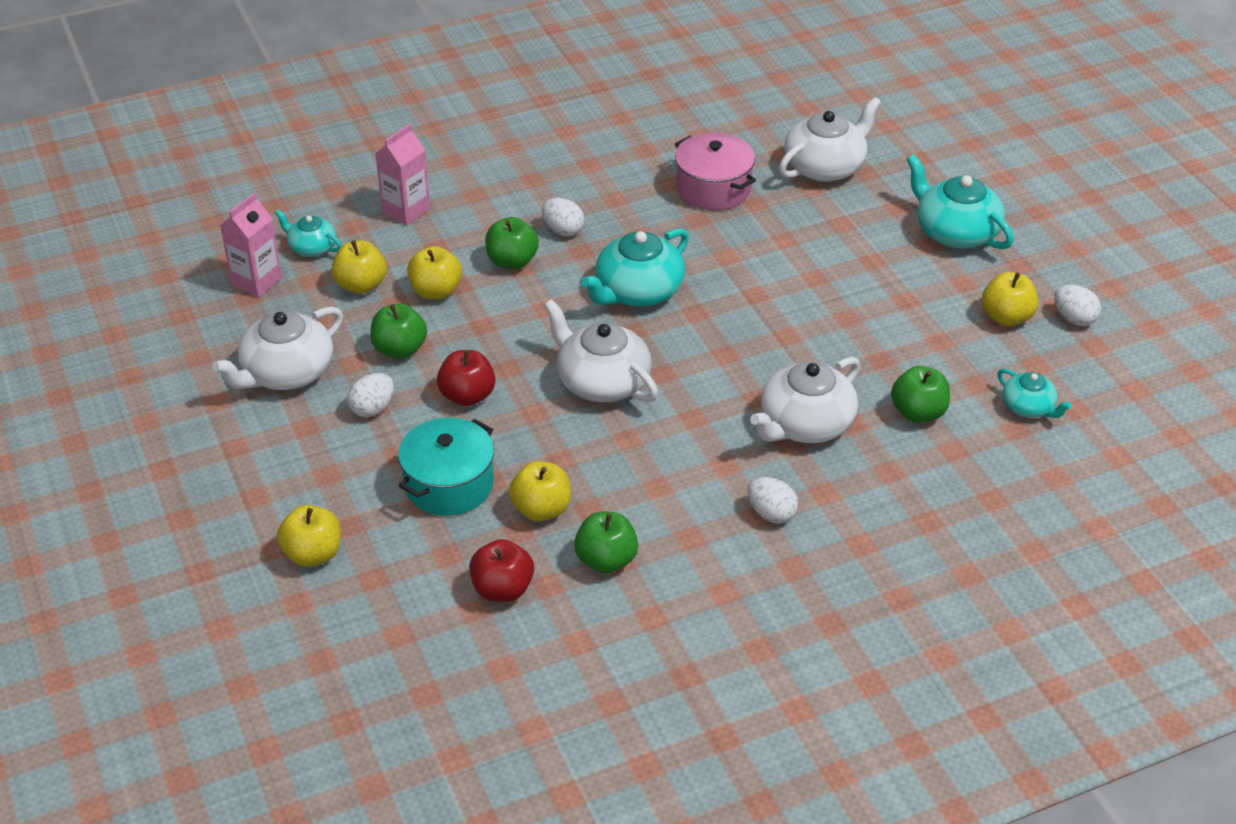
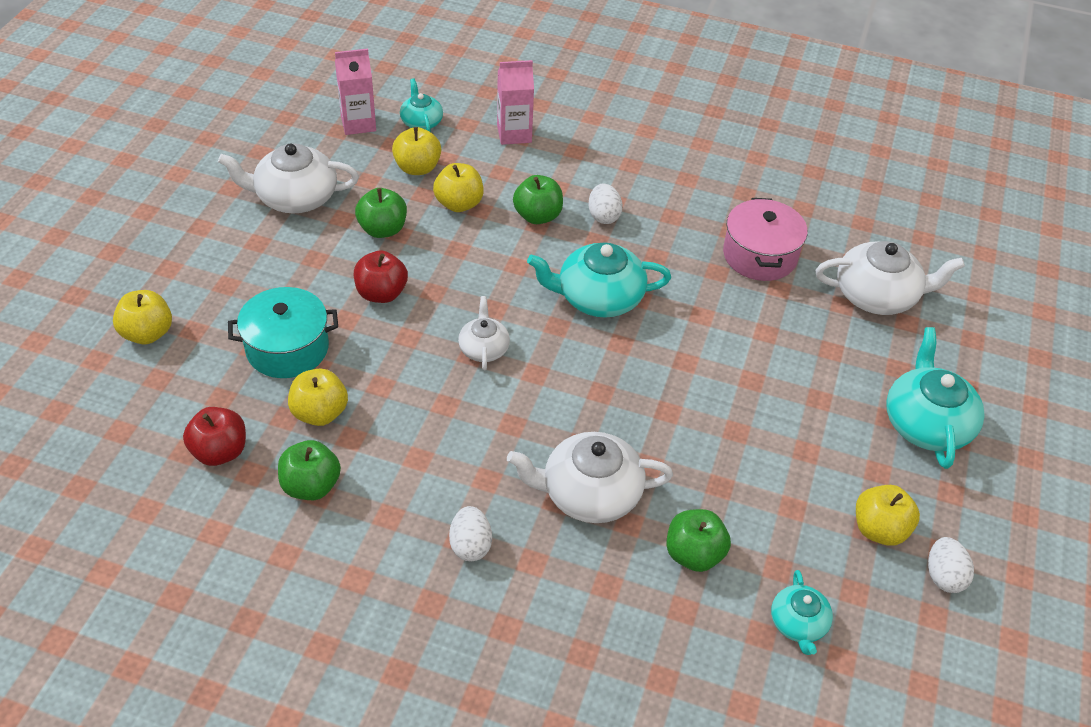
camera: 40 degrees right, 5 degrees up
white egg [347,373,394,417] -> none
white teapot [544,299,658,402] -> white teapot [458,296,510,370], size x0.56

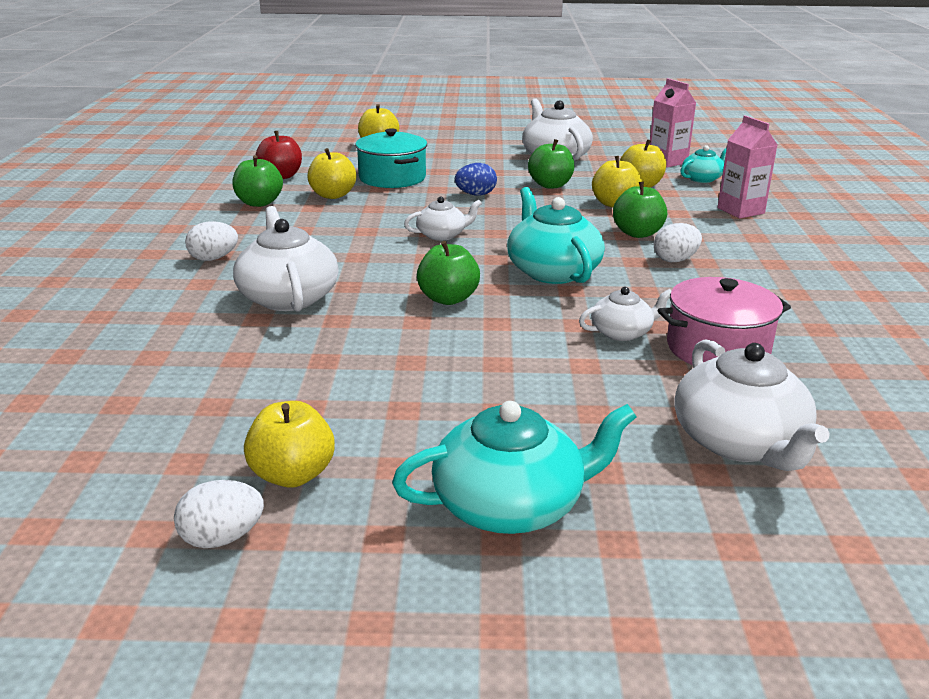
camera: 75 degrees right, 20 degrees down
red apple [354,250,408,303] -> blue egg [455,163,497,196]
green apple [667,509,731,572] -> green apple moved to [417,241,480,305]
turquoise teapot [771,570,833,655] -> none
none -> white teapot [579,287,671,341]

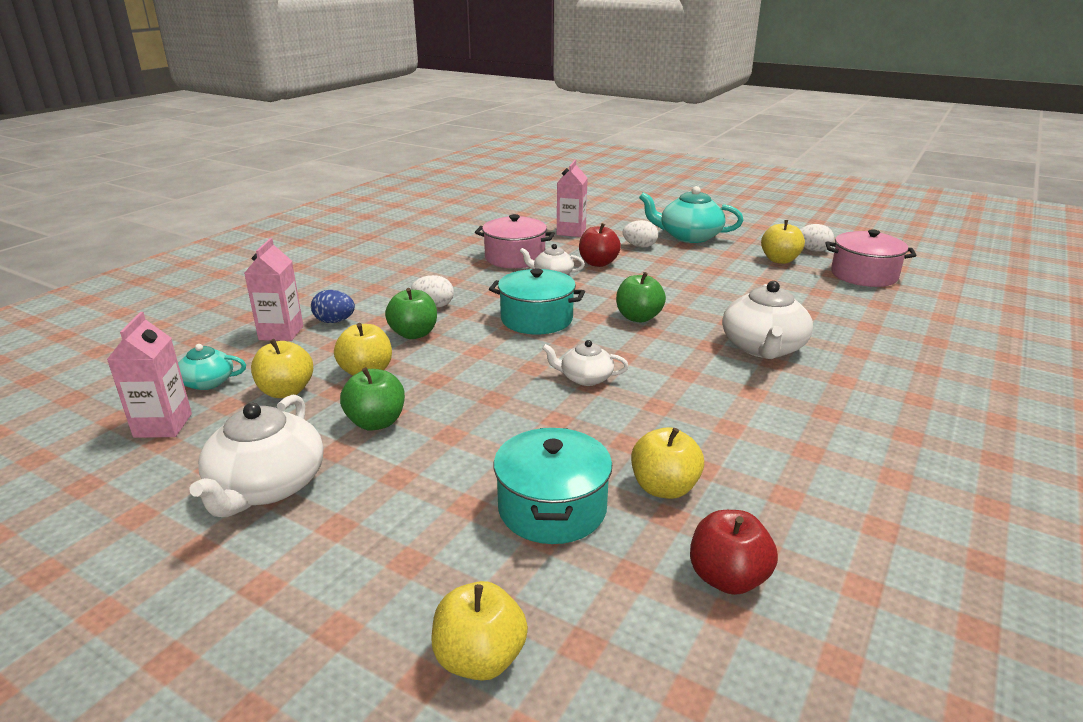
camera: 150 degrees left, 0 degrees up
white egg [185,221,238,261] -> white egg moved to [623,220,658,248]
green apple [232,155,283,207] -> none
blue egg [455,163,497,196] -> blue egg moved to [311,290,355,323]
turquoise teapot [507,187,605,284] -> turquoise pot [489,269,585,334]
white teapot [674,340,830,471] -> pink carton [557,160,588,237]
none -> red apple [579,223,621,267]
none -> pink pot [826,229,917,287]

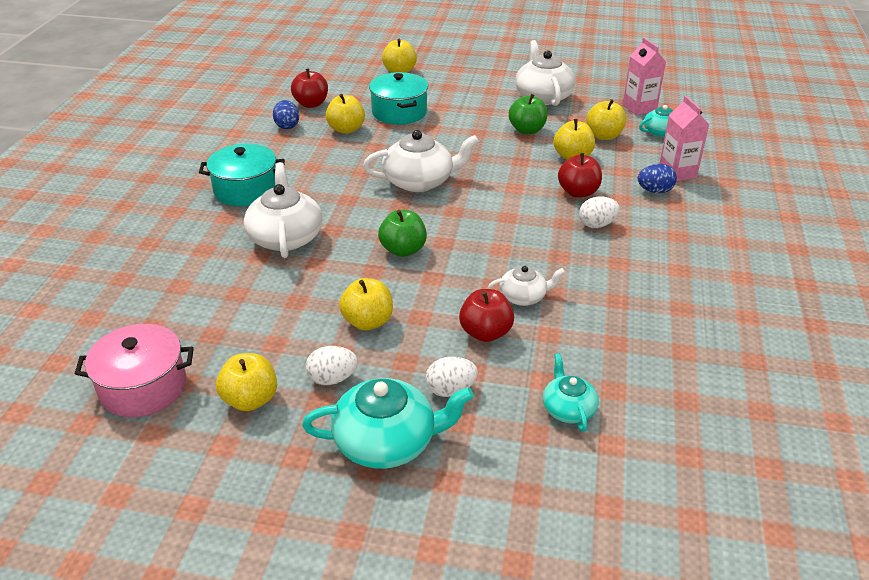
camera: 160 degrees right, 10 degrees up
green apple [385,288,437,339] -> red apple [558,153,602,198]
pink pot [475,214,555,268] -> none
turquoise pot [489,269,585,334] -> turquoise pot moved to [199,144,285,207]
white teapot [542,340,629,386] -> white teapot [363,130,479,192], size x1.77
pink carton [557,160,588,237] -> turquoise teapot [543,353,599,432]
white egg [800,224,834,252] -> white egg moved to [306,346,358,385]
none -> blue egg [273,100,299,129]
none -> yellow apple [339,278,393,330]

